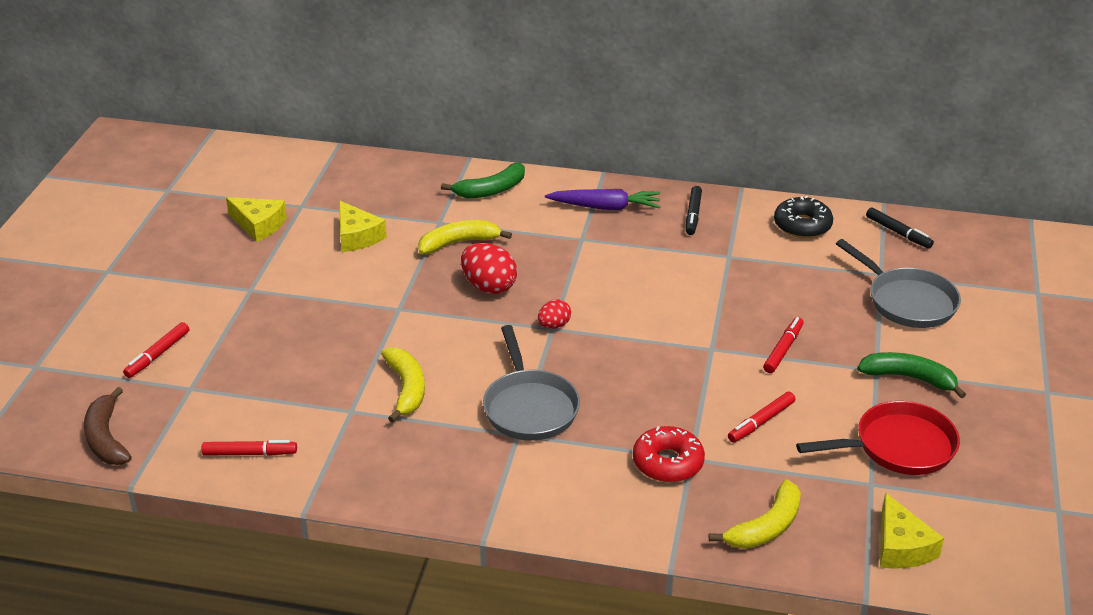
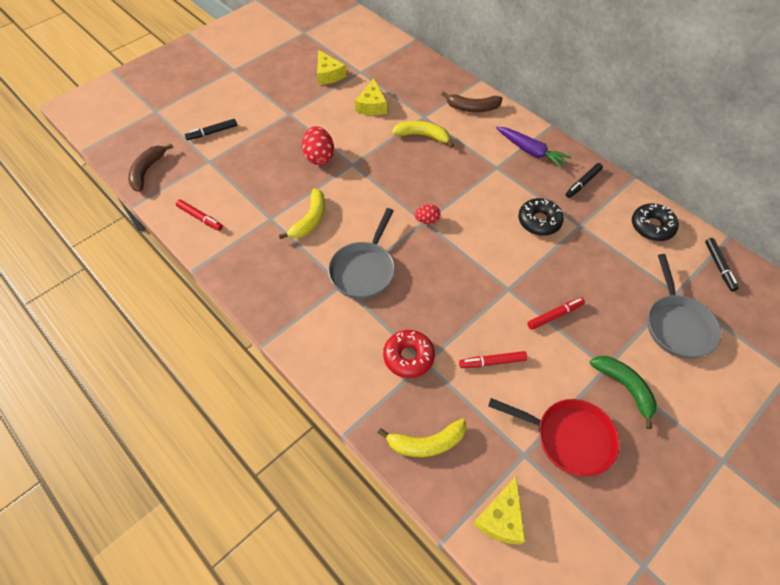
camera: 35 degrees right, 20 degrees up
red marker [123,322,189,378] -> black marker [185,119,237,140]
green banana [441,163,525,198] -> brown banana [441,91,503,112]
red egg [461,243,517,294] -> red egg moved to [302,126,334,165]
none -> black donut [518,198,564,236]

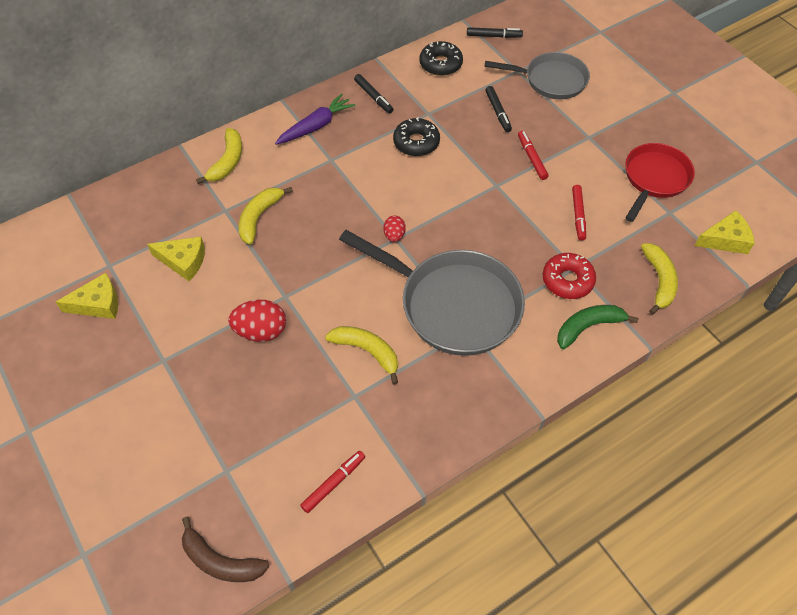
camera: 80 degrees left, 0 degrees up
black marker [185,119,237,140] -> black marker moved to [485,86,512,132]
grey pan [328,208,395,299] -> grey pan [339,230,525,356], size x1.58
brown banana [441,91,503,112] -> yellow banana [196,128,242,184]
yellow cheese [473,477,525,545] -> yellow cheese turned 45 degrees counterclockwise [694,210,755,254]
green banana [590,356,657,429] -> green banana moved to [557,305,639,349]

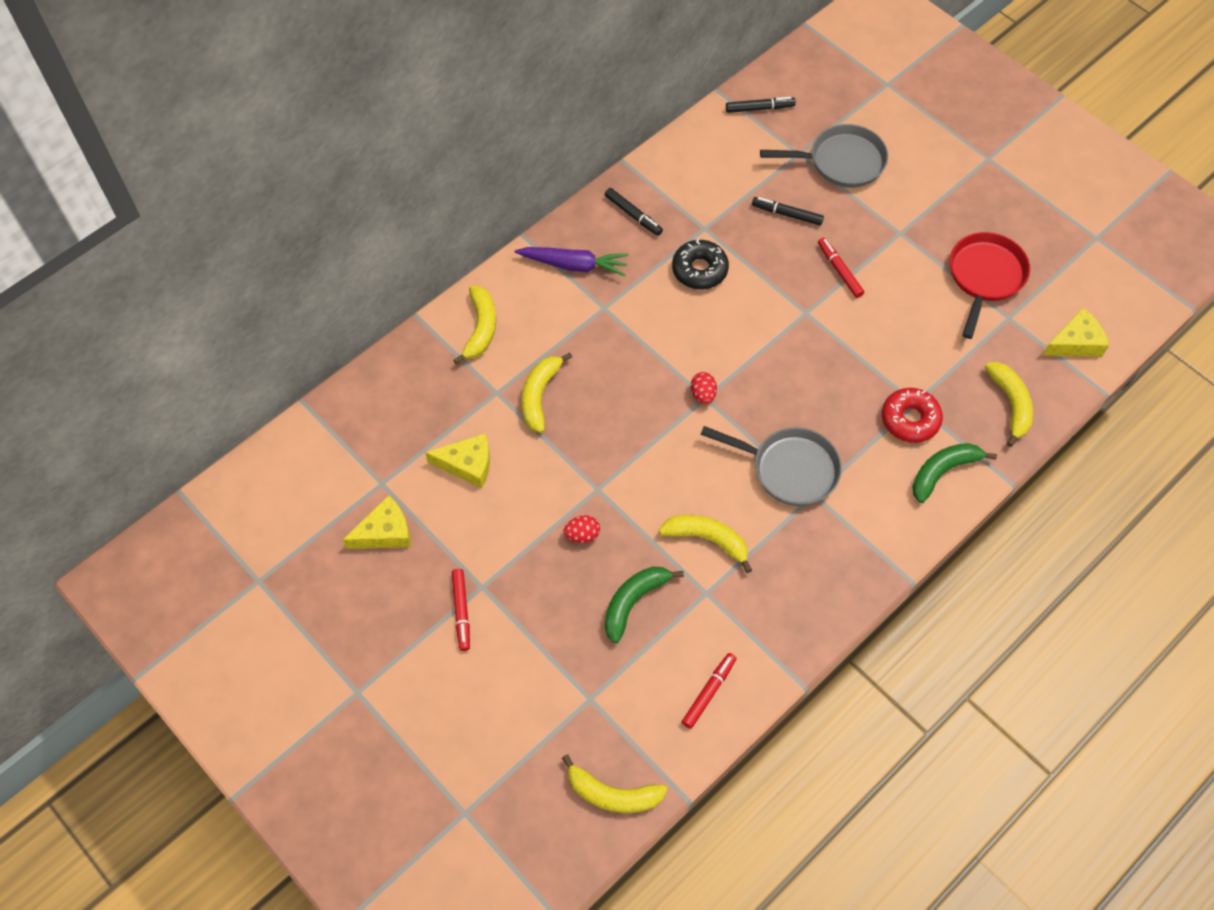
camera: 10 degrees left, 5 degrees up
brown banana [182,517,269,582] -> yellow banana [562,754,668,813]
red egg [228,300,286,342] -> red egg [564,515,600,543], size x0.58
purple carrot [275,94,356,145] -> purple carrot turned 60 degrees clockwise [515,247,629,276]
grey pan [339,230,525,356] -> grey pan [700,426,842,506], size x0.63
black donut [419,41,463,76] -> none
black marker [485,86,512,132] -> black marker turned 135 degrees clockwise [752,197,824,225]
red marker [572,185,586,241] -> red marker moved to [452,569,470,651]
none -> green banana [605,567,684,643]

